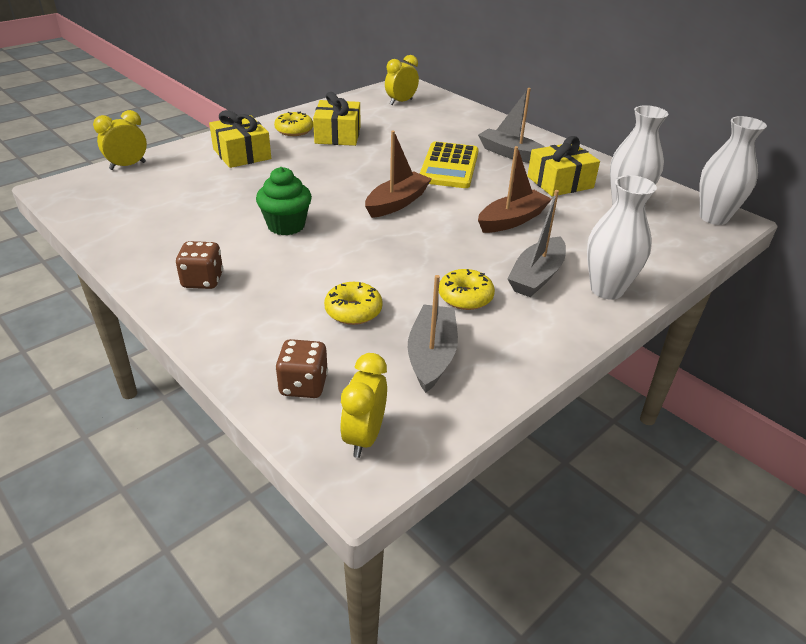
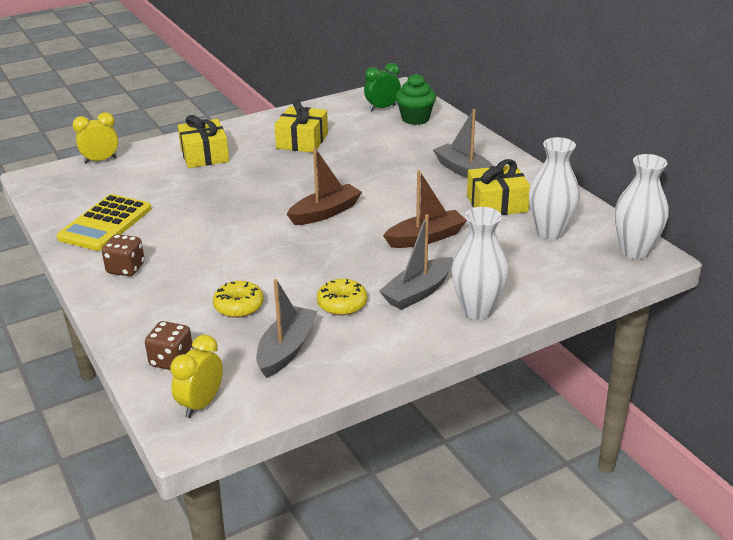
camera: 15 degrees right, 5 degrees down
green cupcake [256,167,312,235] -> green cupcake moved to [396,73,436,125]
yellow donut [274,111,313,136] -> none
yellow clock [385,55,419,105] -> green clock [364,63,401,111]
yellow calculator [420,141,479,188] -> yellow calculator moved to [57,194,151,251]

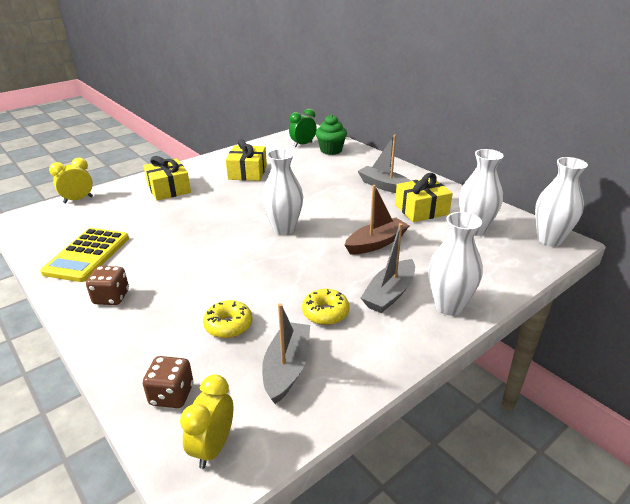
camera: 10 degrees left, 0 degrees up
brown boat [287,148,362,225] -> white vase [262,149,303,235]

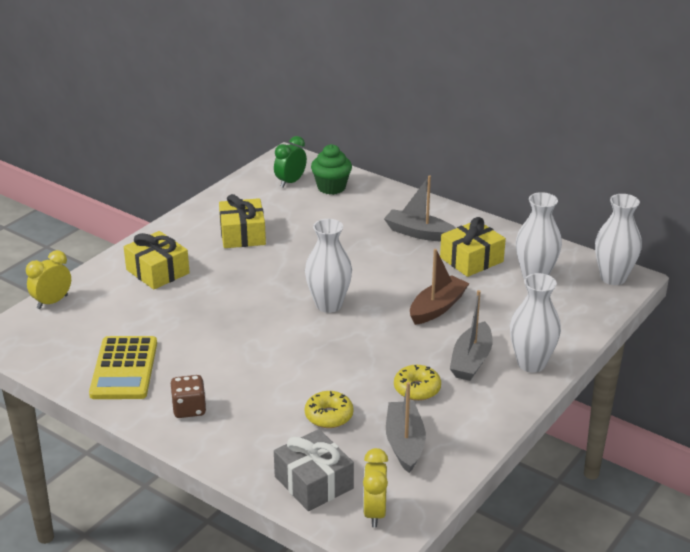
camera: 15 degrees left, 0 degrees up
brown dice [143,356,193,408] -> grey gift [274,429,354,511]

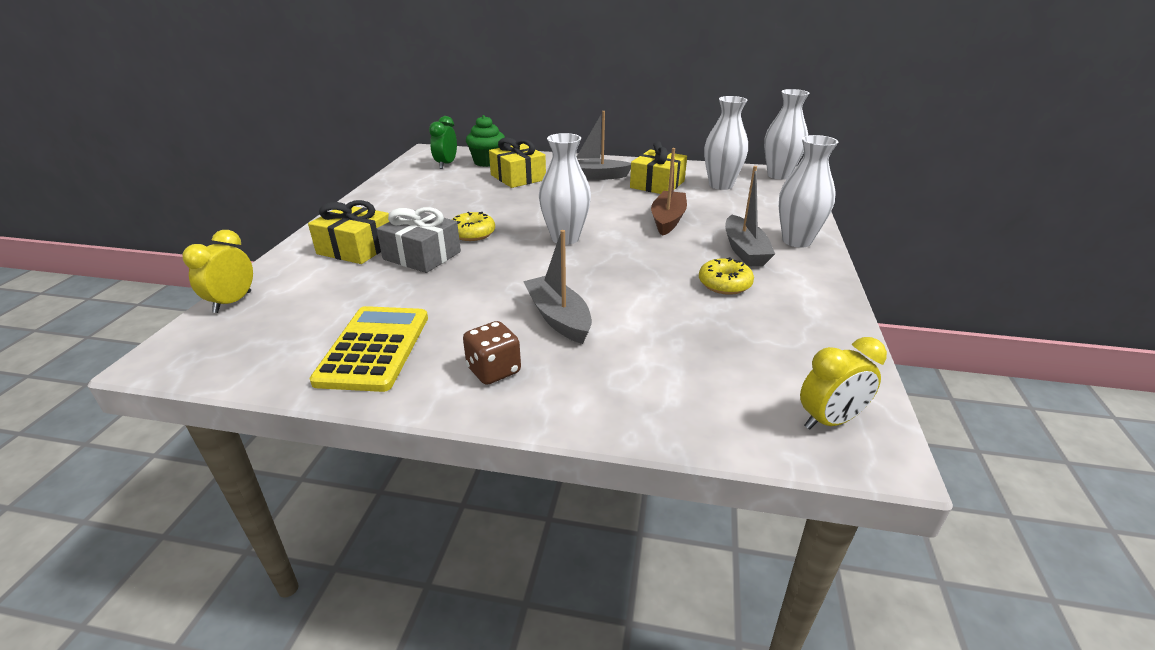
camera: 25 degrees left, 0 degrees up
yellow calculator [89,336,157,399] -> yellow calculator turned 150 degrees counterclockwise [309,306,428,392]
yellow gift [219,194,266,248] -> yellow gift moved to [489,137,546,188]
grey gift [274,429,354,511] -> grey gift moved to [376,207,461,273]
yellow donut [305,391,354,428] -> yellow donut moved to [452,212,495,241]
yellow clock [363,448,388,527] -> yellow clock turned 90 degrees counterclockwise [800,337,887,430]
grey boat [386,382,426,473] -> grey boat moved to [523,230,592,344]

